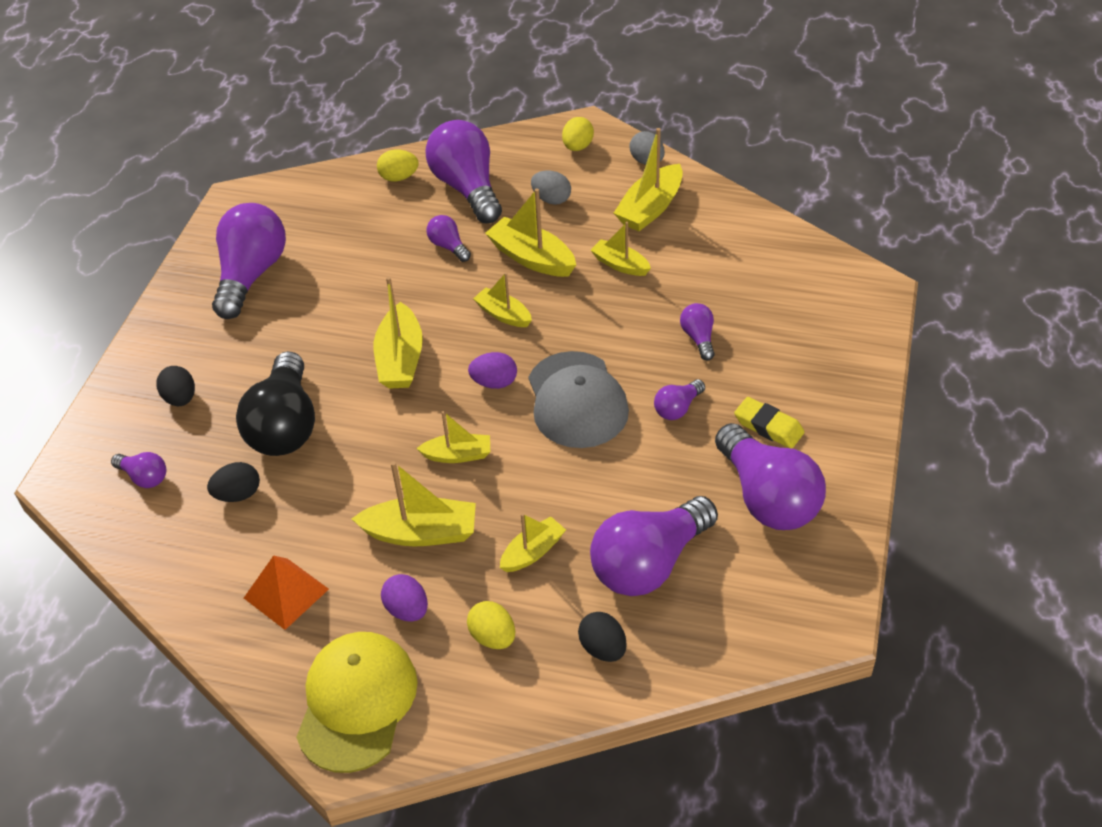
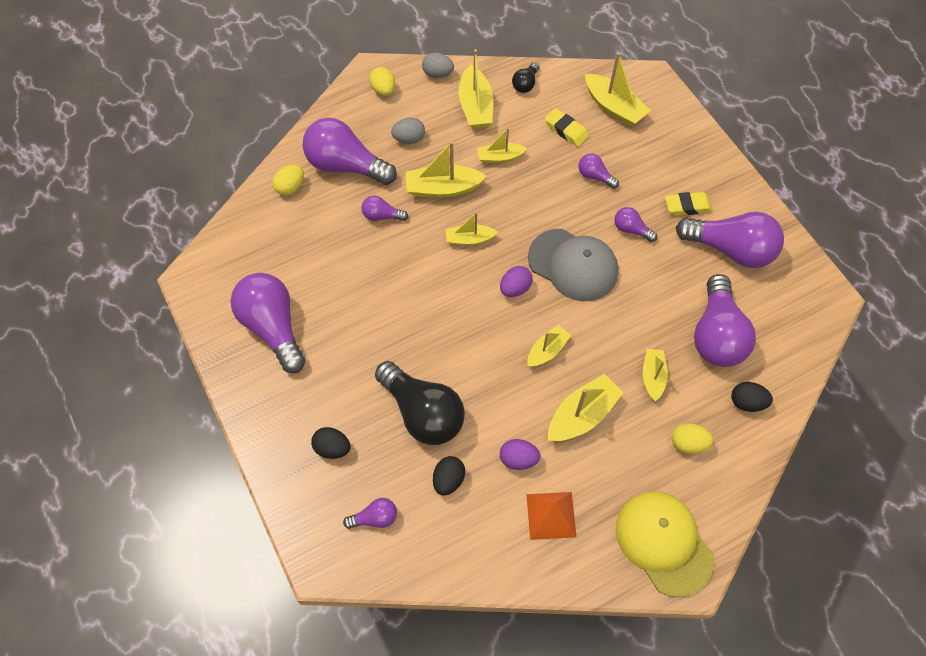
camera: 45 degrees left, 15 degrees up
yellow boat [374,277,423,389] -> yellow boat moved to [585,52,650,127]
purple egg [381,574,428,622] -> purple egg moved to [500,439,541,470]
purple light bulb [654,380,705,420] -> purple light bulb turned 120 degrees clockwise [614,207,657,242]
none -> black light bulb [512,62,539,93]
none -> yellow eraser [545,108,589,147]

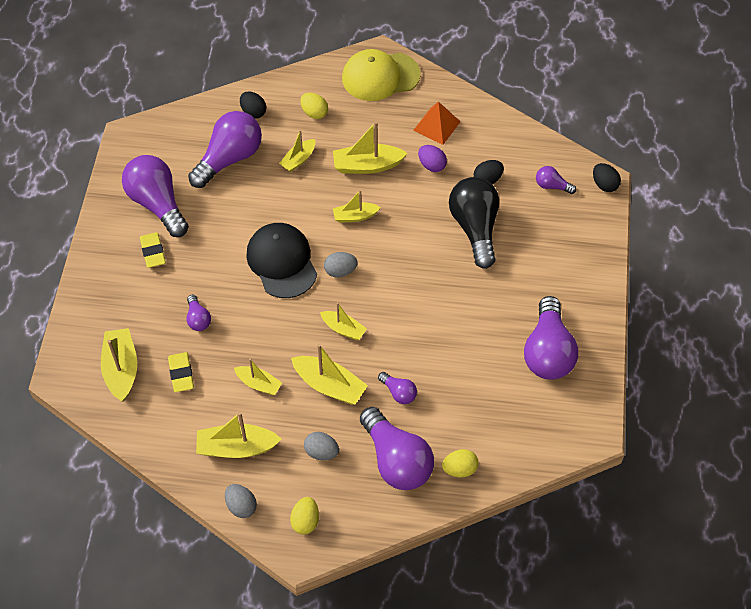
camera: 145 degrees left, 5 degrees down
black egg [311,427,351,459] -> black egg moved to [593,163,621,192]
yellow boat [459,49,493,129] -> yellow boat turned 120 degrees counterclockwise [196,412,282,458]
purple egg [500,266,533,297] -> grey egg [324,252,358,277]
black light bulb [512,62,539,93] -> none
grey cap [528,229,618,301] -> black cap [246,223,317,298]
purple light bulb [614,207,657,242] -> none
yellow cap [616,491,714,597] -> yellow cap turned 75 degrees clockwise [342,49,421,101]
yellow eraser [665,192,713,215] -> yellow eraser turned 45 degrees clockwise [140,232,166,268]

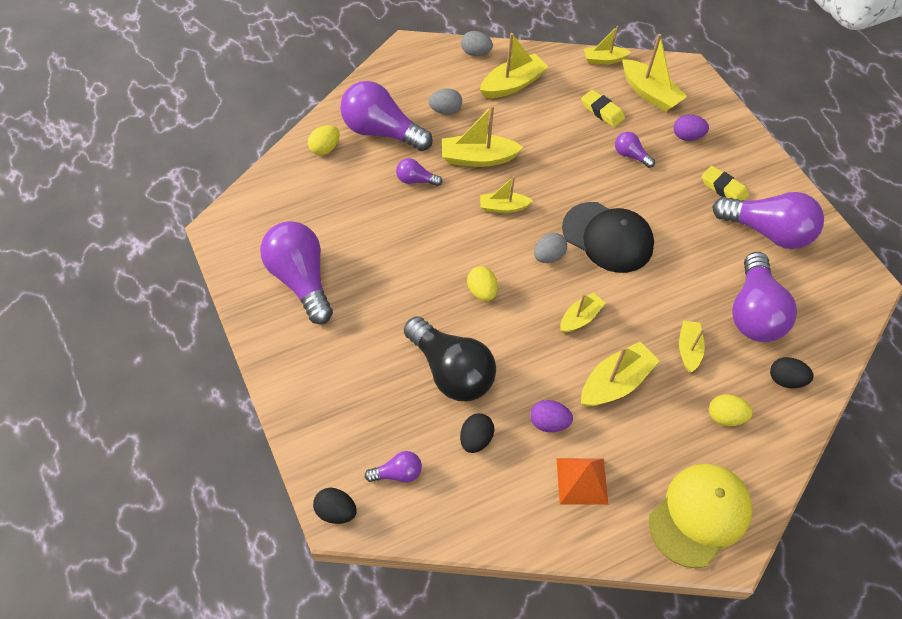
camera: 145 degrees right, 0 degrees up
yellow boat [234,359,282,395] -> yellow boat moved to [584,26,631,64]
yellow egg [290,497,319,535] -> yellow egg moved to [467,267,498,301]
none -> purple egg [674,115,709,141]

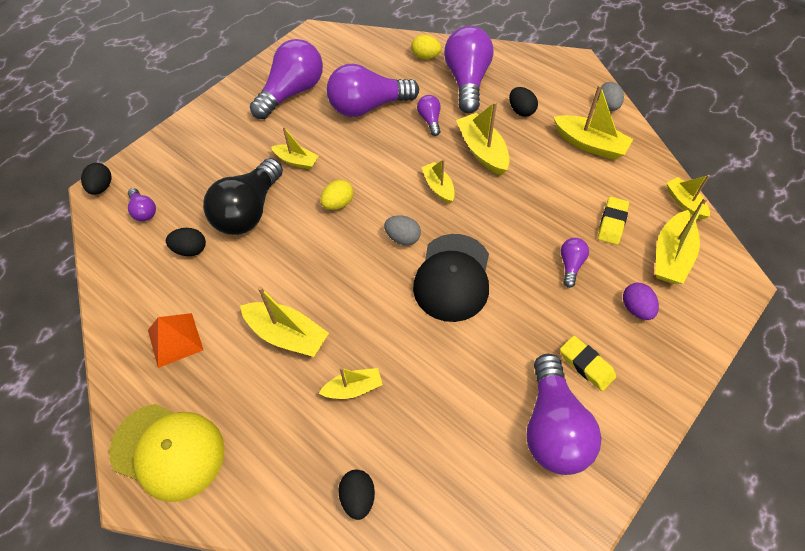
camera: 70 degrees right, 0 degrees up
grey egg [429,89,462,115] -> black egg [509,87,538,117]
purple egg [530,400,573,432] -> none
yellow boat [560,293,605,333] -> yellow boat moved to [271,126,319,170]
yellow eraser [702,166,749,200] -> yellow eraser turned 60 degrees counterclockwise [560,336,616,391]
yellow egg [709,394,753,426] -> none
purple light bulb [732,252,797,342] -> purple light bulb moved to [327,64,419,117]

